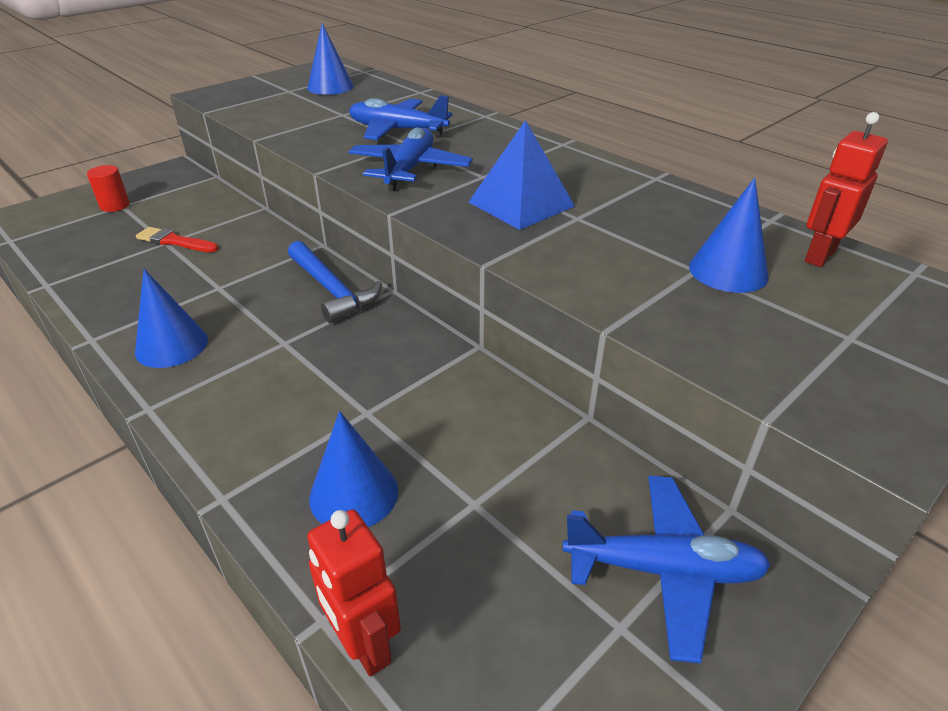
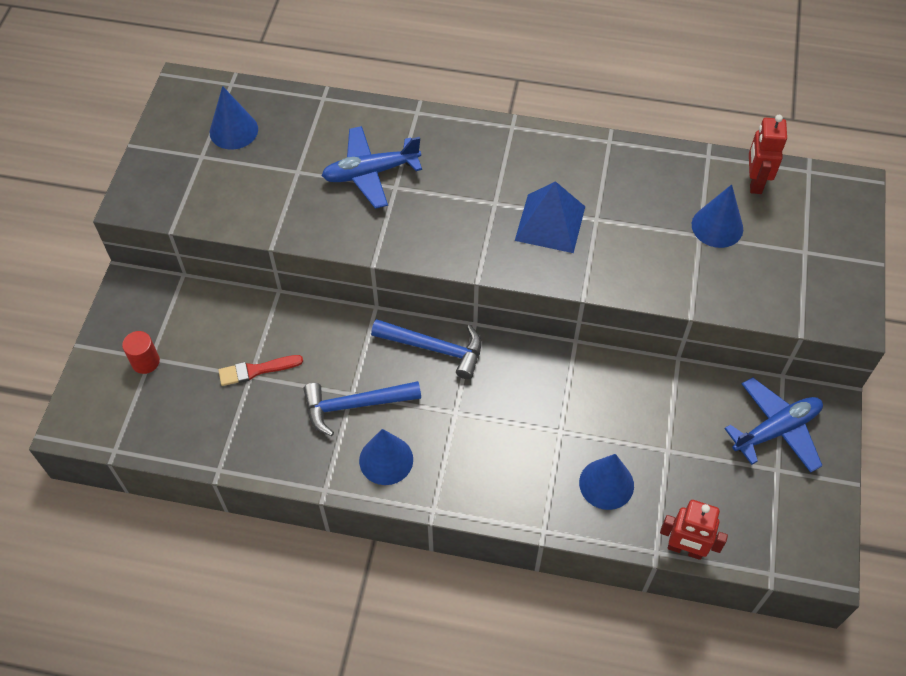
camera: 35 degrees left, 20 degrees up
blue plane [349,127,473,191] -> none
none -> blue hammer [303,381,421,436]

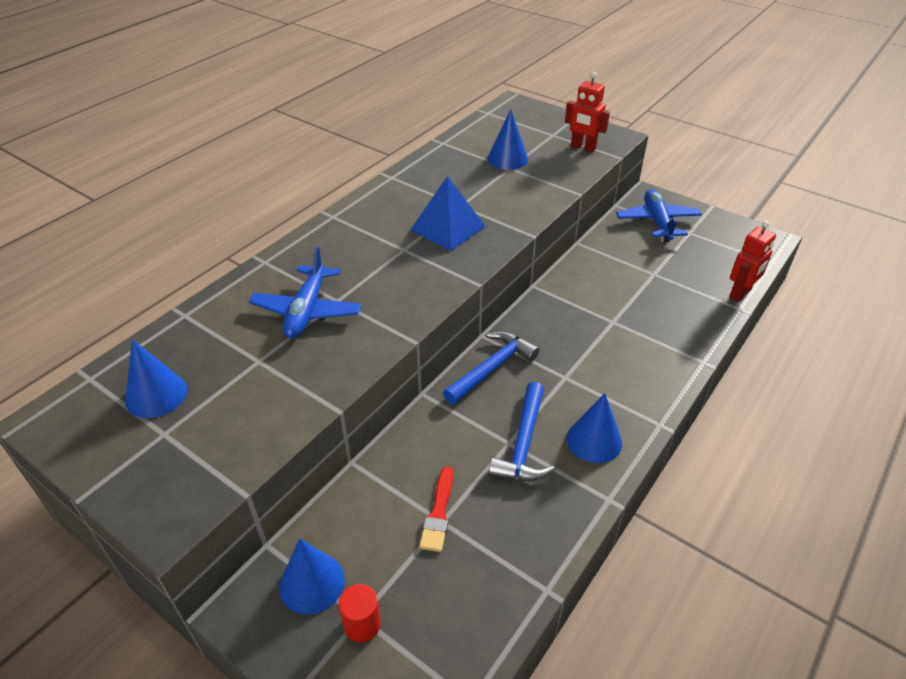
camera: 65 degrees left, 15 degrees down
blue cone [579,454,634,510] -> blue cone moved to [279,539,345,615]
red robot [749,115,787,194] -> red robot moved to [565,72,610,152]

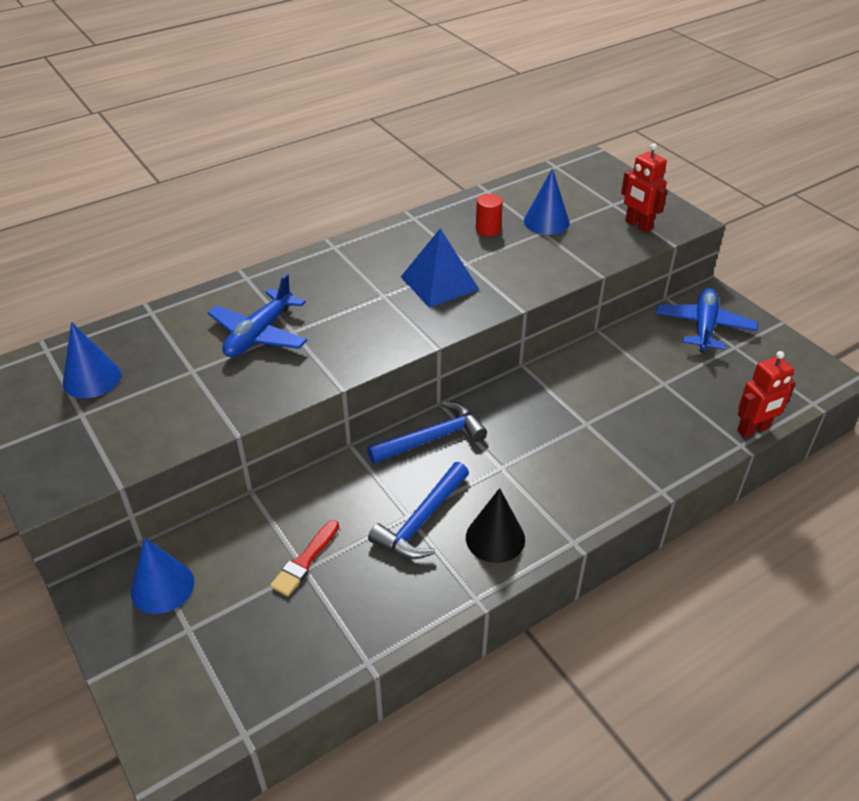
camera: 20 degrees right, 0 degrees up
red cylinder [339,584,381,642] -> red cylinder moved to [476,194,503,236]
blue cone [567,393,622,463] -> black cone [466,488,525,563]

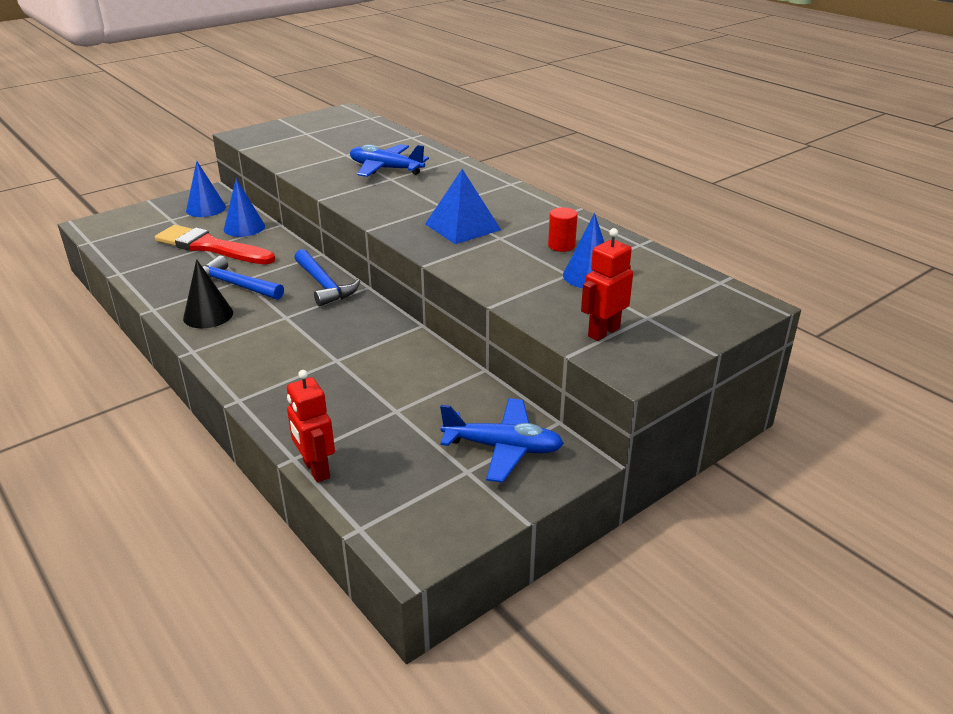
camera: 85 degrees right, 10 degrees down
blue cone [63,322,121,398] -> blue cone moved to [224,179,265,237]
red brush [270,520,339,596] -> red brush [155,225,275,264], size x1.96

